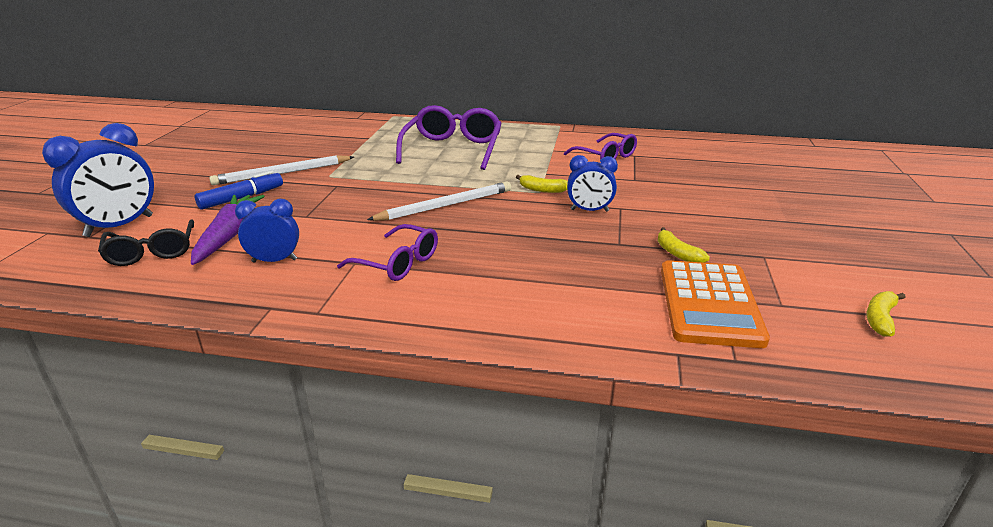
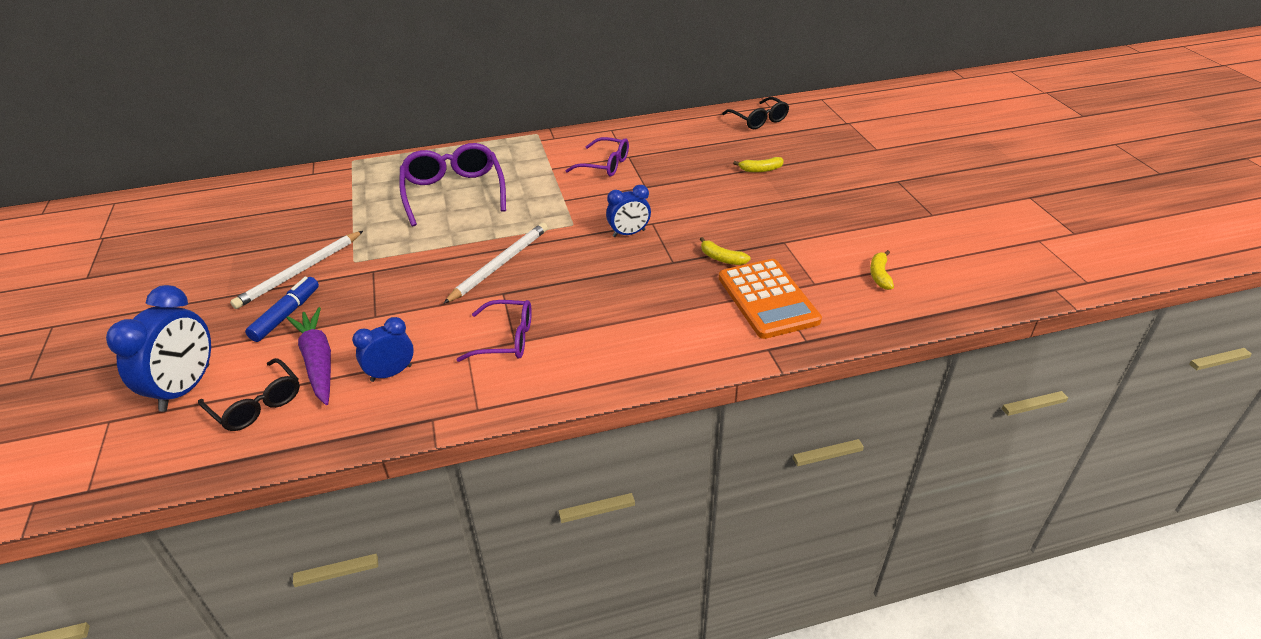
camera: 25 degrees left, 10 degrees up
yellow banana [516,175,568,193] -> yellow banana moved to [733,157,784,172]
none -> black glasses [722,97,789,129]

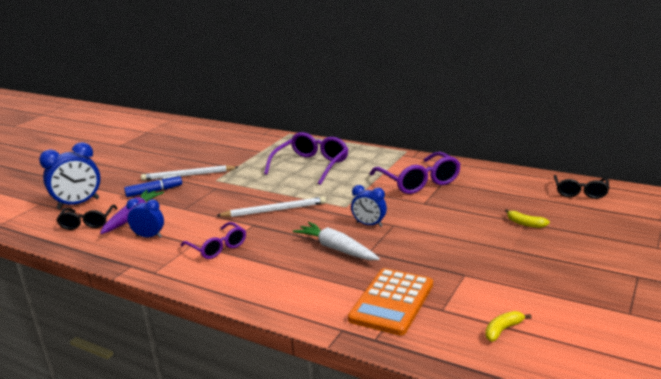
camera: 45 degrees right, 15 degrees down
purple glasses [565,137,629,176] -> purple glasses [370,152,461,194], size x1.60
yellow banana [700,237,751,265] -> none
none -> white carrot [293,222,380,260]

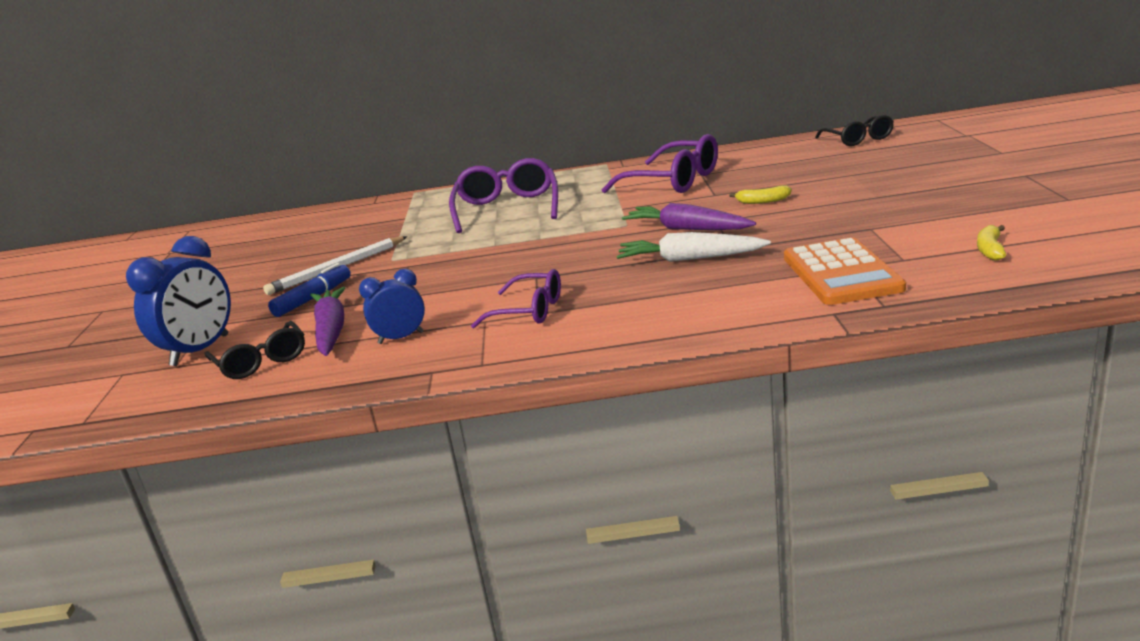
camera: 30 degrees left, 0 degrees up
white pencil [216,197,326,217] -> none
blue clock [351,185,387,227] -> purple carrot [622,203,756,230]
yellow banana [505,209,550,228] -> yellow banana moved to [729,186,792,204]

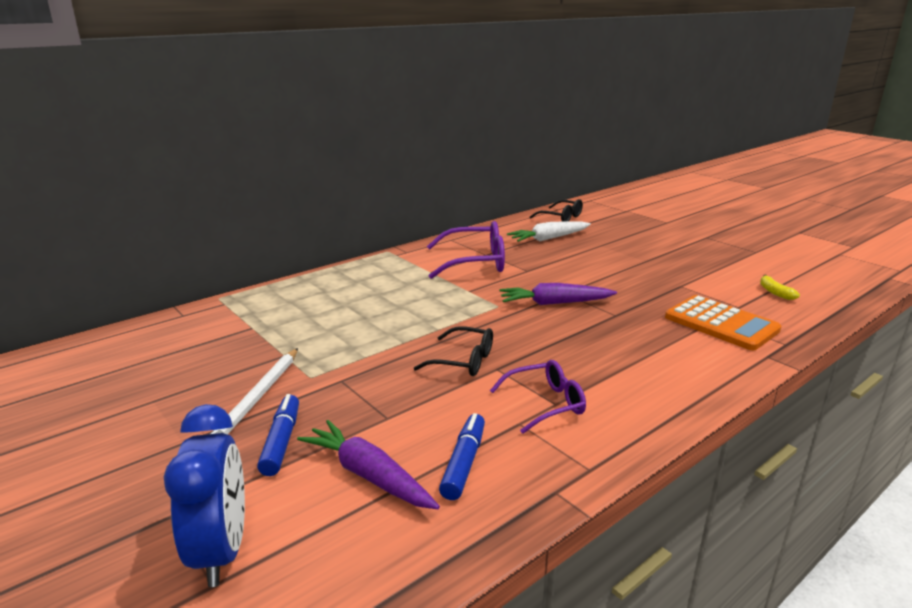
camera: 40 degrees left, 0 degrees up
black glasses [204,321,305,379] -> black glasses moved to [414,326,493,376]
blue clock [359,269,425,344] -> blue marker [439,413,485,500]
purple glasses [449,158,558,233] -> none
white carrot [617,232,771,262] -> white carrot moved to [507,221,591,242]
yellow banana [729,186,792,204] -> none

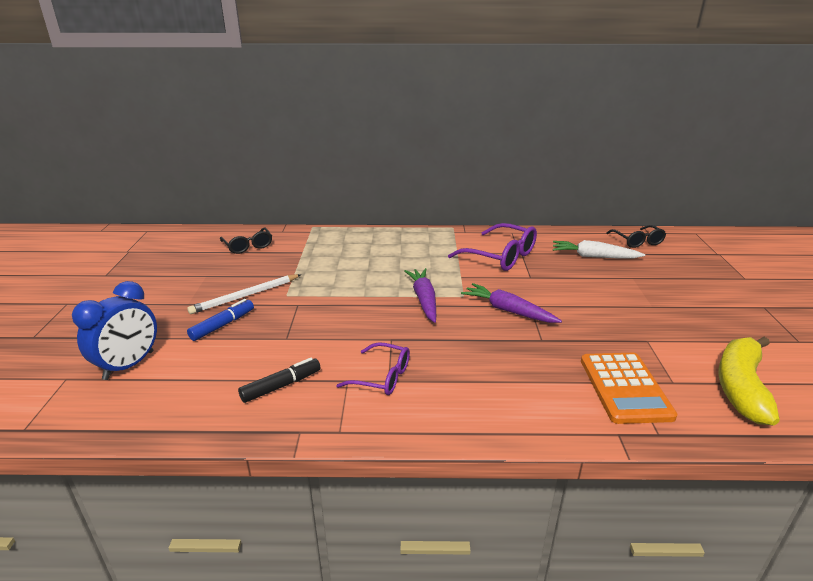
camera: 40 degrees right, 5 degrees up
purple carrot [297,420,440,509] -> purple carrot moved to [404,268,436,323]
black glasses [414,326,493,376] -> black glasses moved to [220,228,272,254]
blue marker [439,413,485,500] -> black marker [238,358,321,403]
yellow banana [760,275,800,300] -> yellow banana [718,337,780,426], size x2.37

